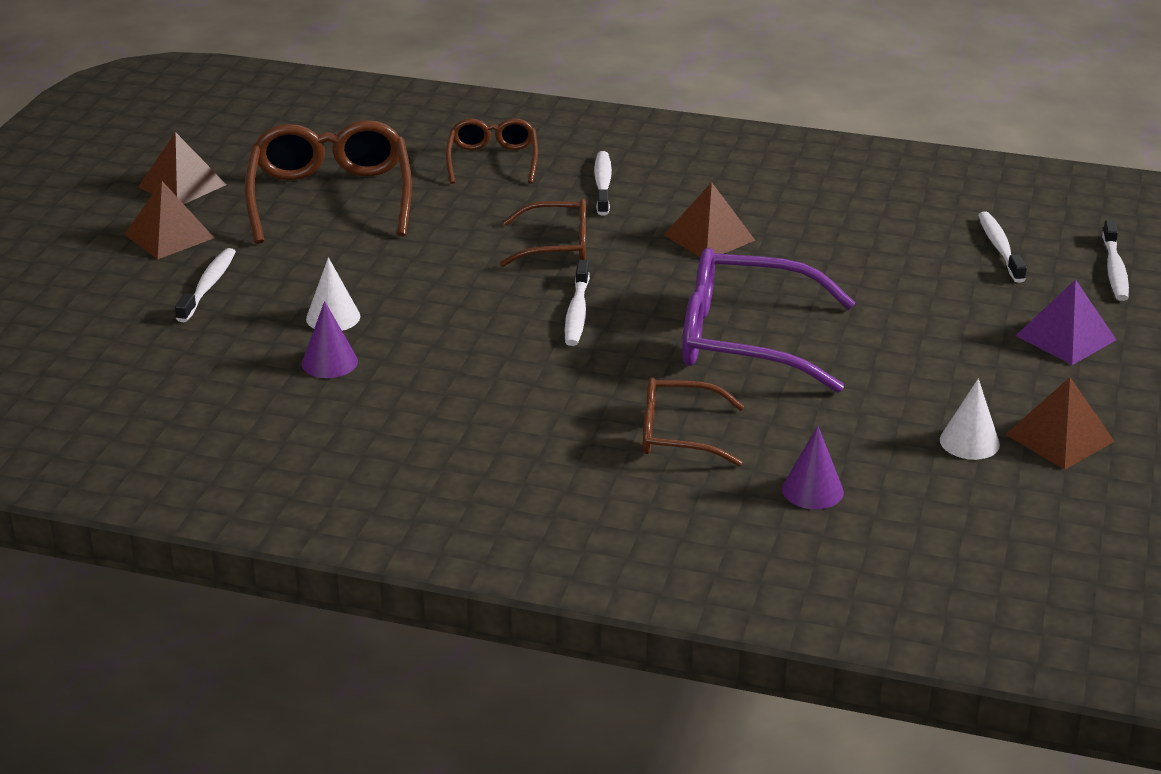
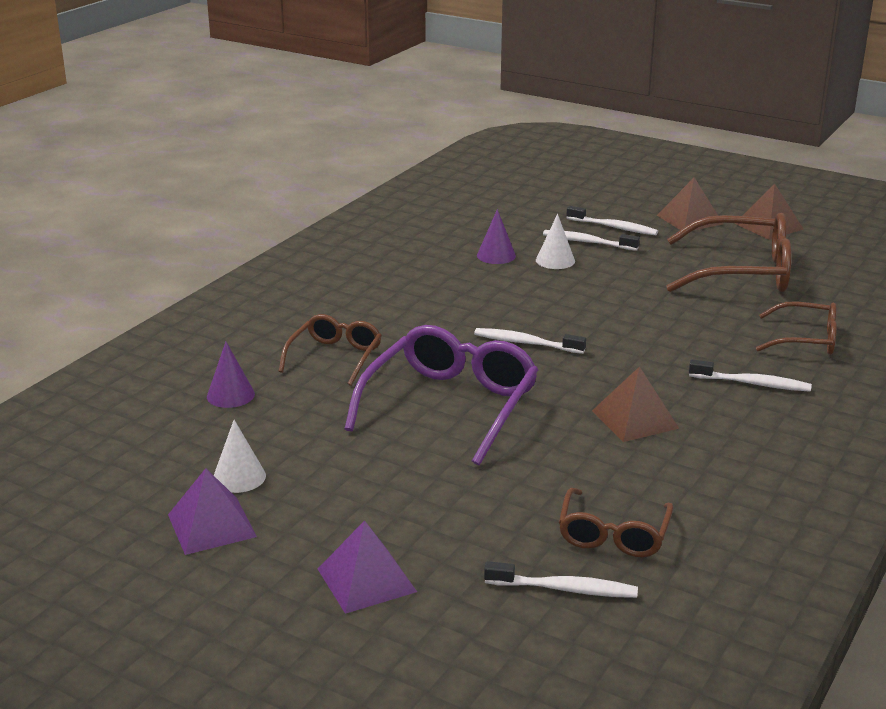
camera: 105 degrees right, 5 degrees down
brown glasses [500,199,586,267] -> brown glasses moved to [559,488,673,557]
brown pyramid [1005,377,1115,470] -> purple pyramid [168,468,257,555]
white toothbrush [1102,220,1129,301] -> white toothbrush moved to [543,230,640,251]

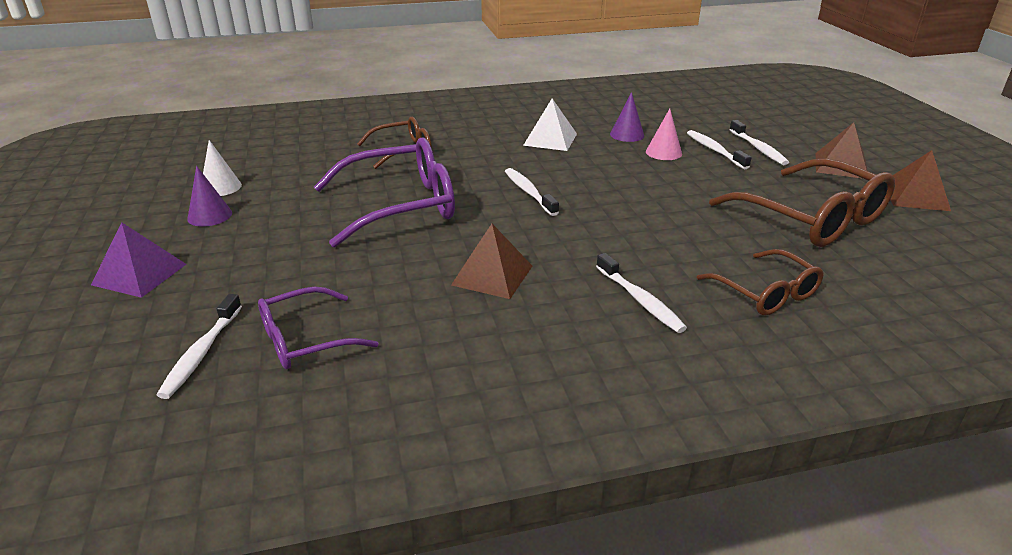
camera: 45 degrees right, 5 degrees up
purple pyramid [168,468,257,555] -> none
purple cone [207,342,255,408] -> purple cone moved to [187,166,232,227]
white toothbrush [484,561,638,598] -> white toothbrush turned 45 degrees clockwise [157,294,242,399]
white cone [536,214,575,269] -> pink cone [646,109,682,160]
brown glasses [559,488,673,557] -> purple glasses [258,287,378,369]
none -> white pyramid [523,99,577,151]

